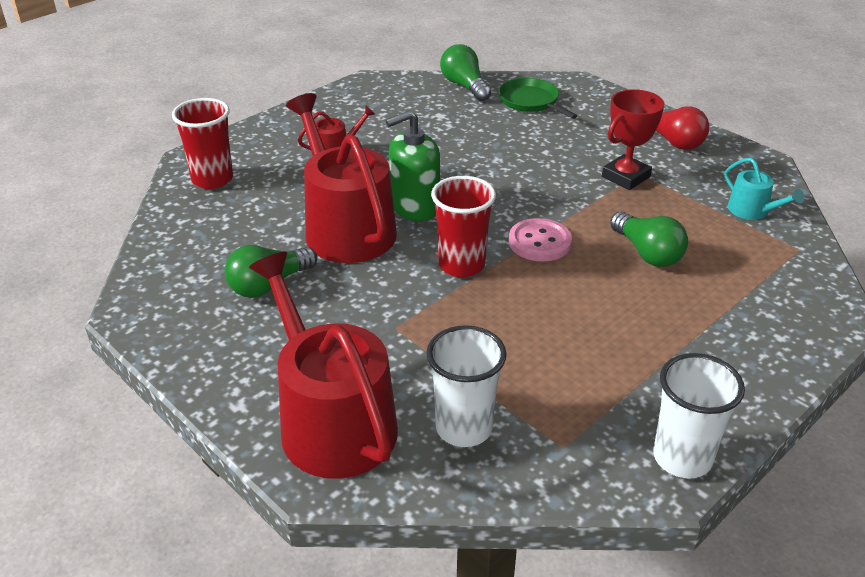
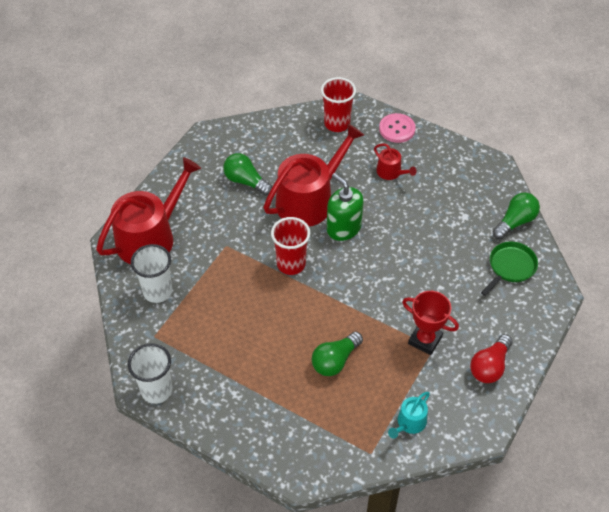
camera: 75 degrees right, 15 degrees up
pink button [509,218,572,262] -> pink button moved to [379,113,416,143]

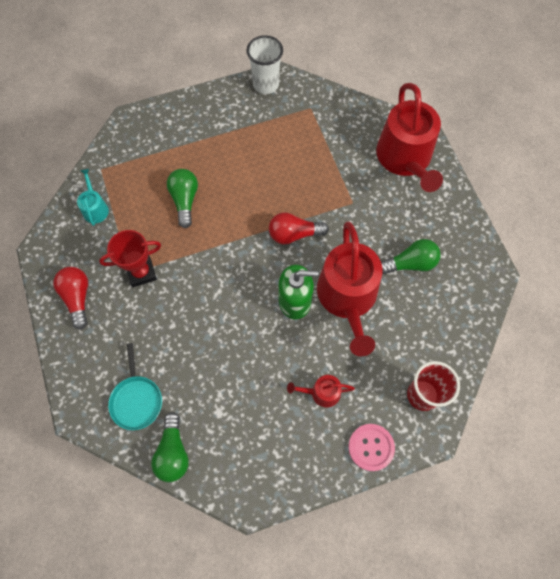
camera: 130 degrees right, 15 degrees up
white cup [131,244,172,303] -> none
red cup [271,217,310,275] -> red light bulb [269,212,329,245]
green pan [481,242,538,296] -> turquoise pan [108,343,162,430]

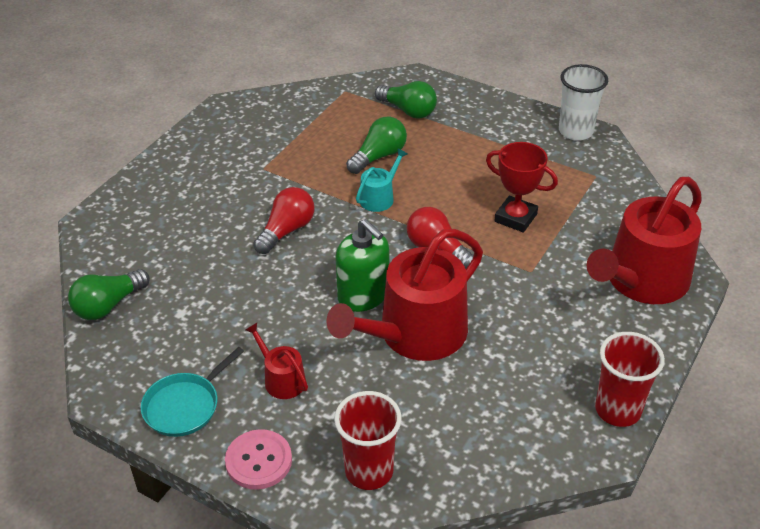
camera: 50 degrees right, 25 degrees down
red light bulb [53,267,88,330] -> red light bulb moved to [253,187,314,254]
turquoise watering can [77,169,109,226] -> turquoise watering can moved to [356,148,408,212]
red trophy [99,230,161,287] -> red trophy moved to [486,142,558,232]
turquoise pan [108,343,162,430] -> turquoise pan moved to [141,347,244,437]
green light bulb [381,239,441,274] -> green light bulb moved to [375,81,437,119]
none -> red cup [595,332,665,427]

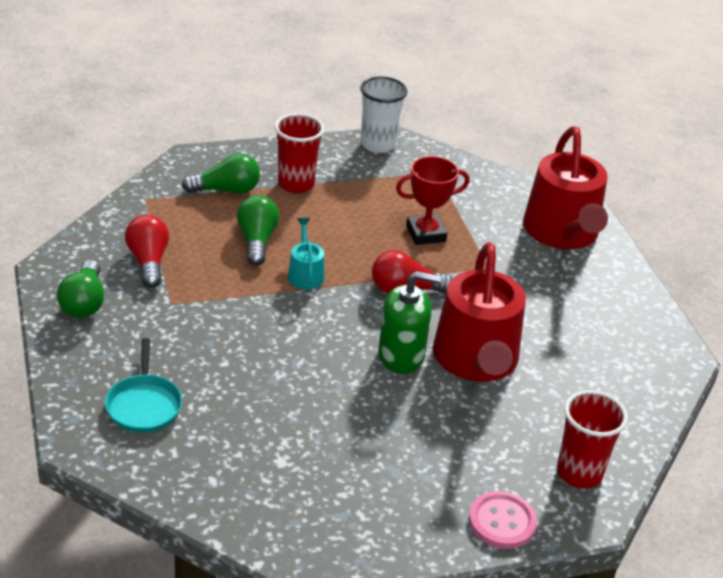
camera: 50 degrees left, 5 degrees down
green light bulb [68,269,150,320] -> green light bulb moved to [57,260,104,318]
turquoise pan [141,347,244,437] -> turquoise pan moved to [105,338,182,433]
red watering can [245,323,308,399] -> none
red light bulb [253,187,314,254] -> red light bulb moved to [125,215,169,288]
red cup [595,332,665,427] -> red cup moved to [275,113,324,193]

